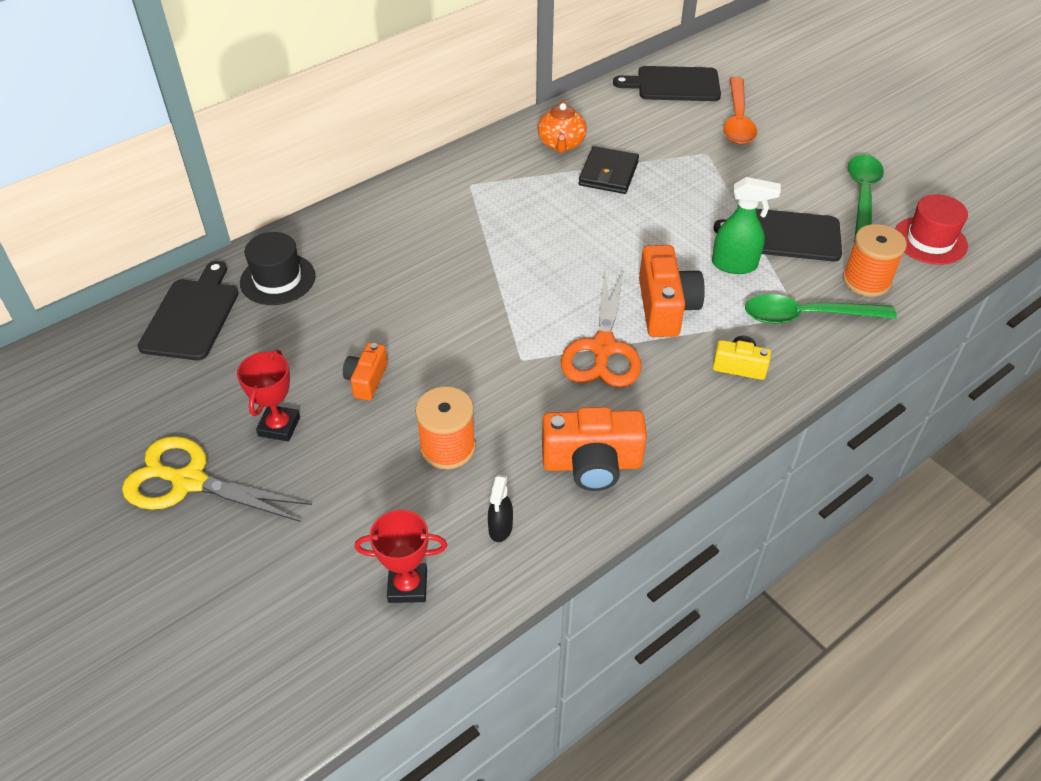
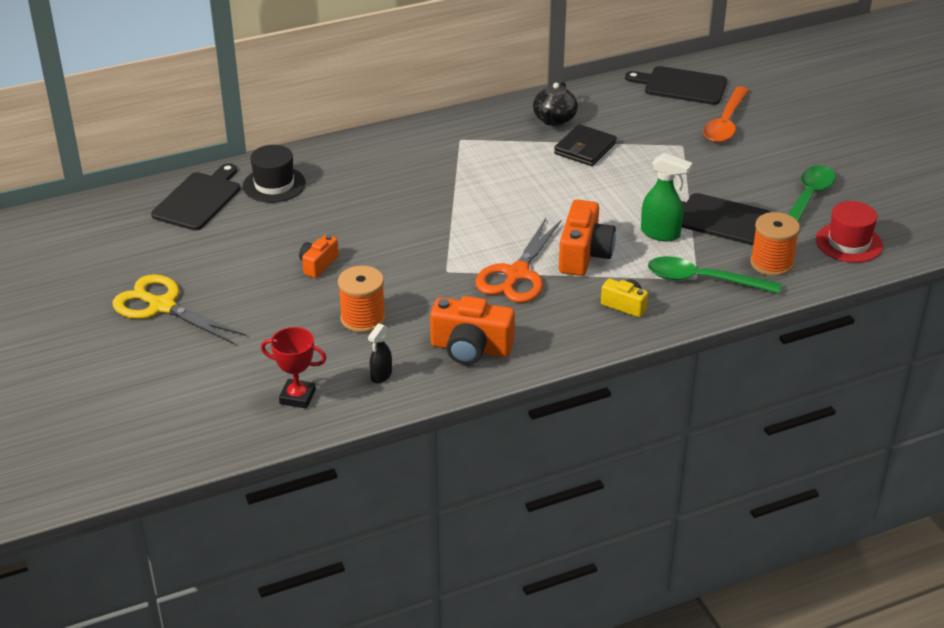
camera: 15 degrees right, 10 degrees down
red trophy [237,350,300,441] -> none
orange teapot [537,100,587,153] -> black teapot [533,82,578,126]

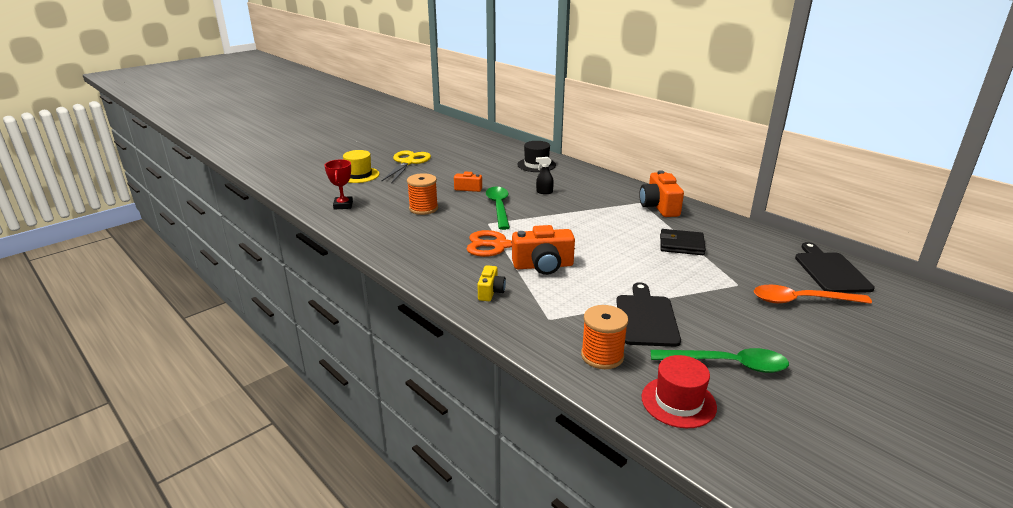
camera: 70 degrees right, 10 degrees down
black cutting board [151,163,240,230] -> none
black spray bottle [368,323,392,383] -> black spray bottle moved to [536,157,554,194]
orange camera [430,296,515,365] -> orange camera moved to [639,170,684,217]
black teapot [533,82,578,126] -> none
green spray bottle [641,153,692,241] -> none
green spoon [648,256,782,294] -> green spoon moved to [486,187,510,230]
none -> yellow hat [343,150,379,183]

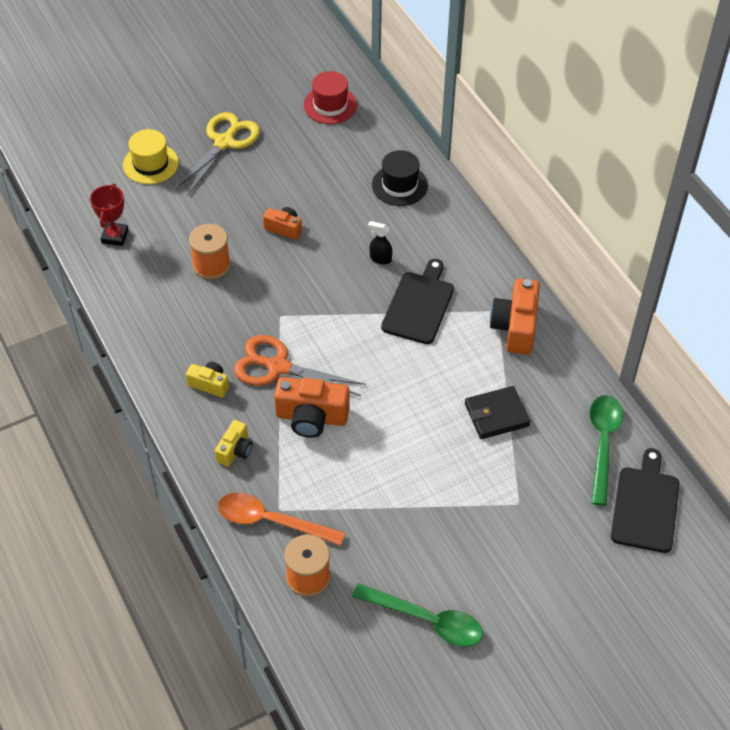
camera: 15 degrees right, 25 degrees up
green spoon [486,187,510,230] -> green spoon moved to [590,395,623,506]
black cutting board [616,282,681,347] -> black cutting board moved to [381,259,454,344]
red hat [641,355,717,428] -> red hat moved to [304,71,357,124]
black wallet [660,229,706,255] -> black wallet turned 45 degrees counterclockwise [465,386,530,439]
orange spoon [754,285,872,304] -> orange spoon moved to [218,493,345,546]
none -> yellow camera [186,362,229,398]

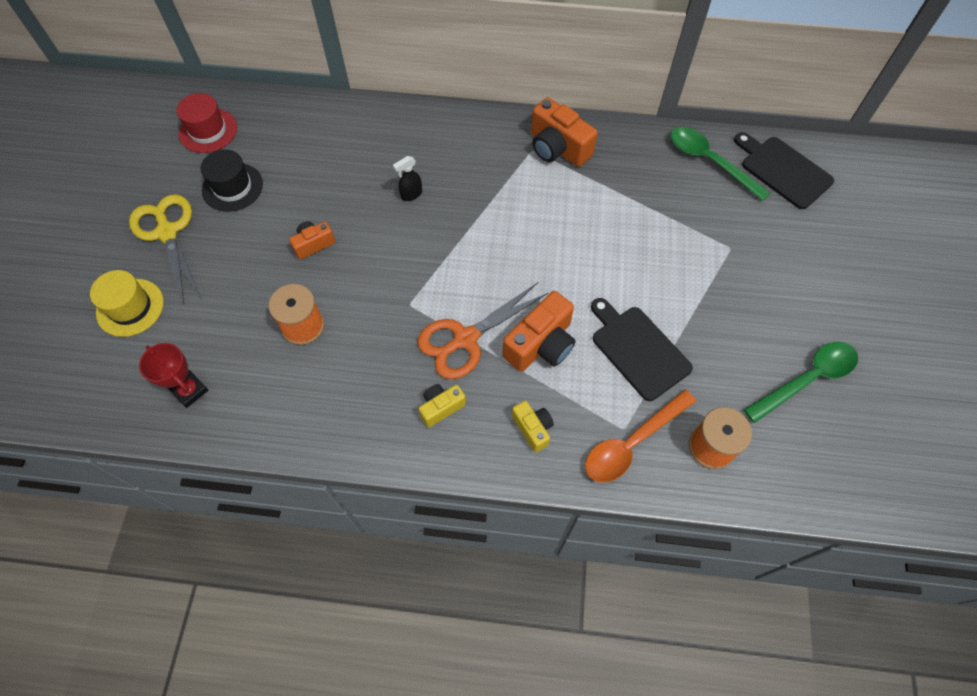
camera: 55 degrees left, 10 degrees up
black hat [372,150,428,206] -> black hat moved to [201,149,263,212]
black cutting board [381,259,454,344] -> black cutting board moved to [591,298,693,401]
black wallet [465,386,530,439] -> none

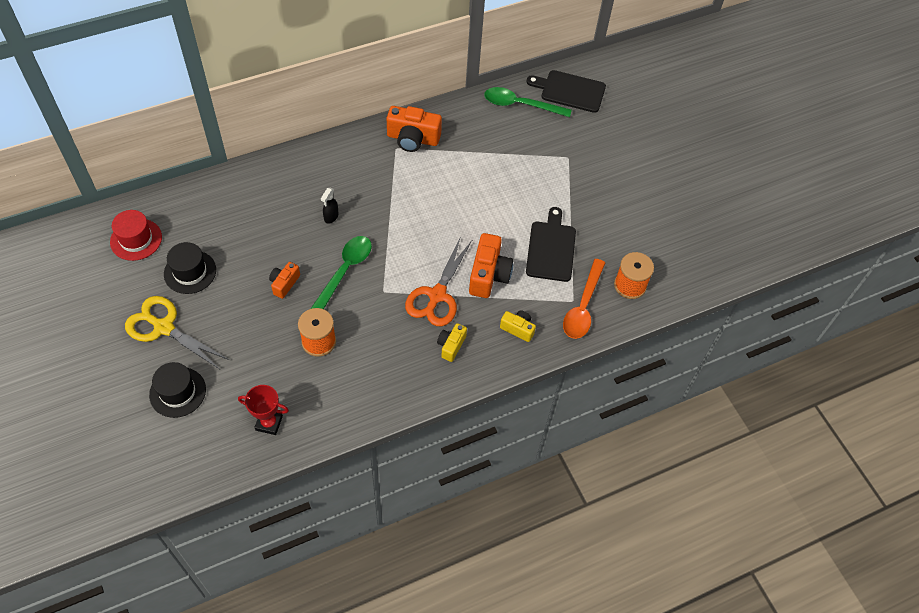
camera: 35 degrees left, 5 degrees down
yellow hat [90,270,164,337] -> black hat [149,362,206,418]
black cutting board [591,298,693,401] -> black cutting board turned 75 degrees clockwise [526,207,576,282]
green spoon [744,342,858,423] -> green spoon moved to [311,236,372,309]

